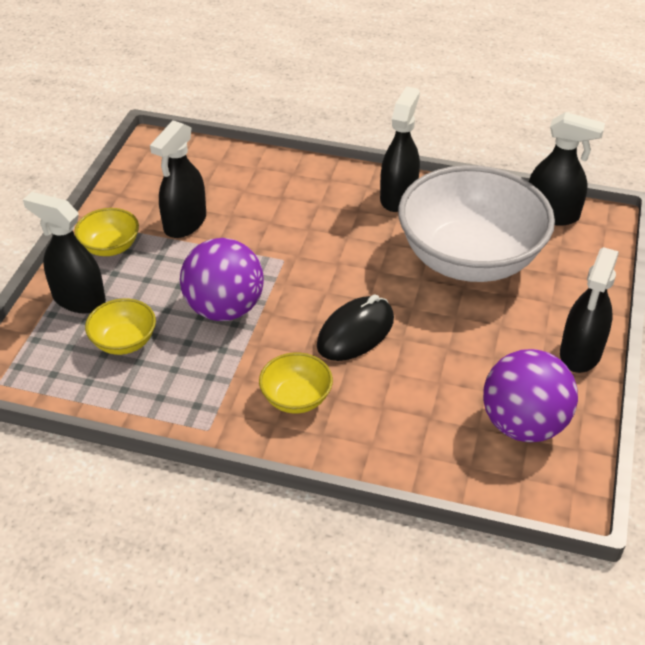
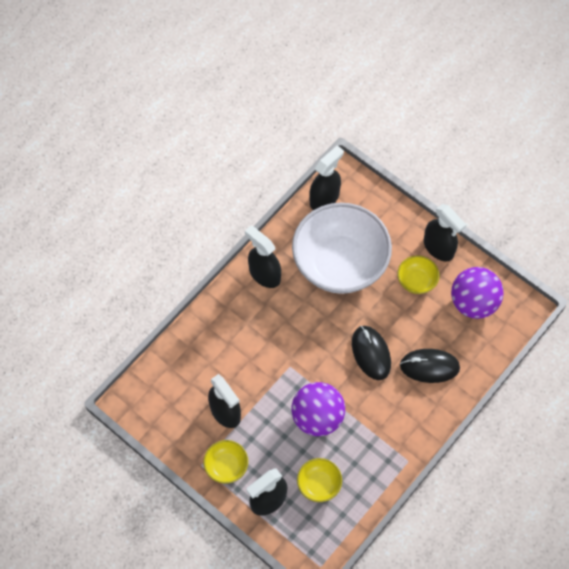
camera: 65 degrees left, 20 degrees up
yellow bowl [259,352,333,414] -> yellow bowl moved to [397,255,439,294]
none -> black mouse [400,349,460,383]

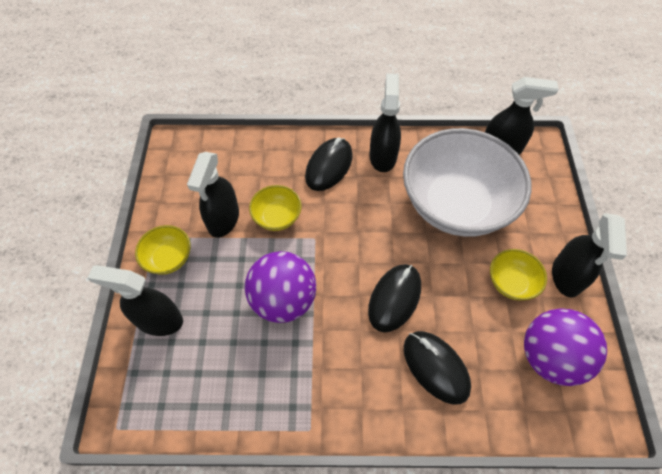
camera: 50 degrees right, 5 degrees down
yellow bowl [297,458,342,502] -> yellow bowl moved to [249,185,302,231]
none -> black mouse [305,138,353,191]

